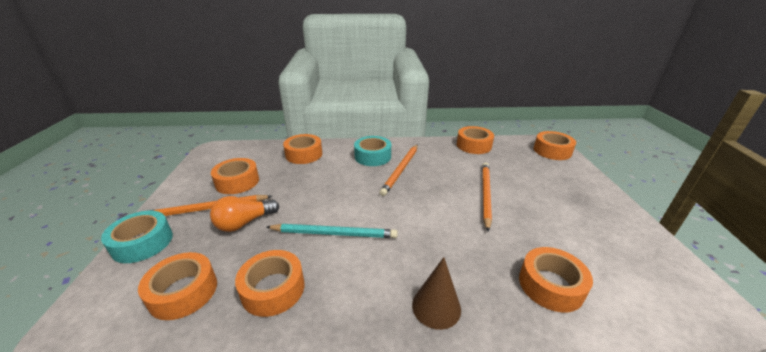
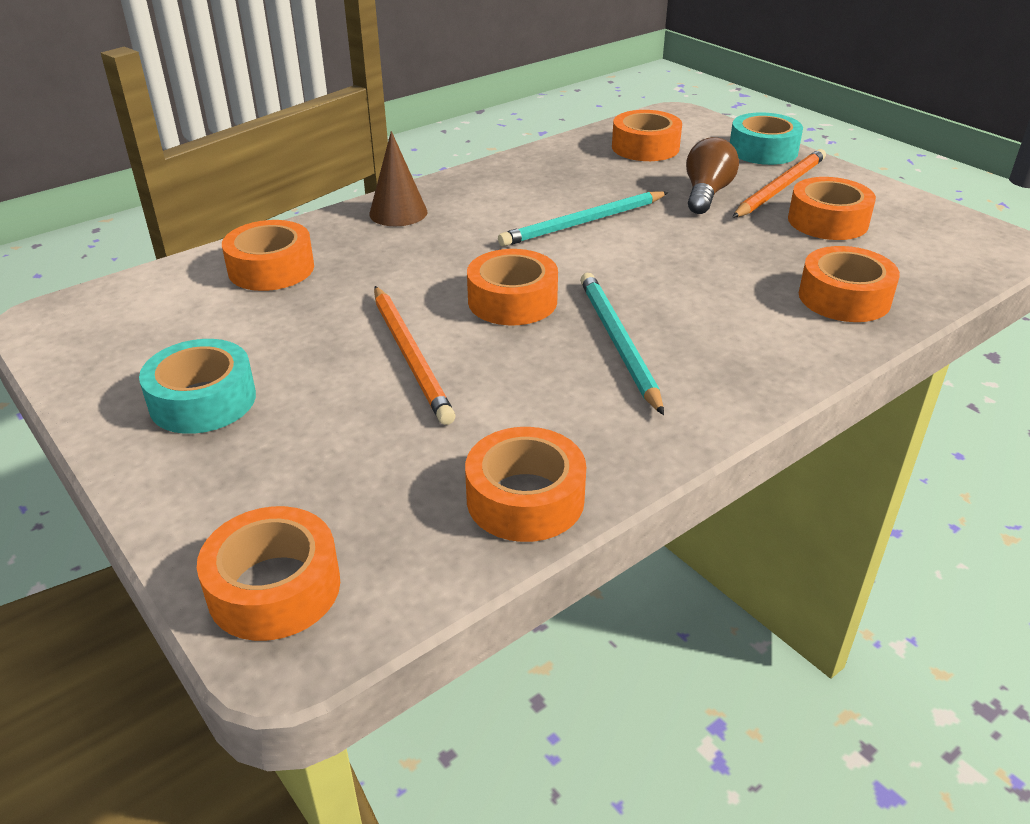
camera: 145 degrees right, 5 degrees up
orange light bulb [210,196,279,232] -> brown light bulb [686,137,739,214]
orange tape [235,250,304,317] -> orange tape moved to [467,249,558,325]
turquoise tape [354,136,391,166] -> turquoise tape moved to [139,339,256,434]
orange pencil [380,144,418,196] -> turquoise pencil [580,273,664,415]

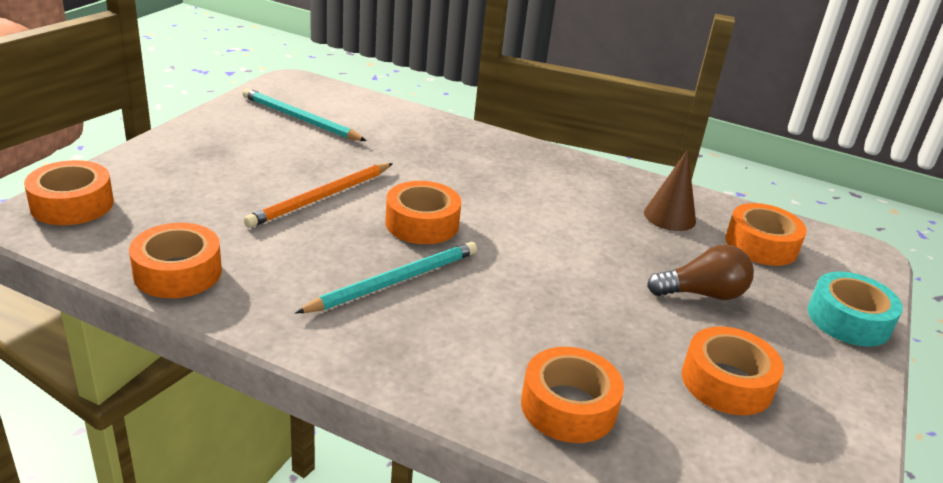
camera: 60 degrees right, 5 degrees down
turquoise tape [139,339,256,434] -> none
orange tape [222,220,314,291] -> none
brown cone [369,131,427,226] -> brown cone moved to [644,149,696,231]
turquoise pencil [498,191,669,247] -> turquoise pencil moved to [242,88,367,141]
orange pencil [732,149,826,218] -> none

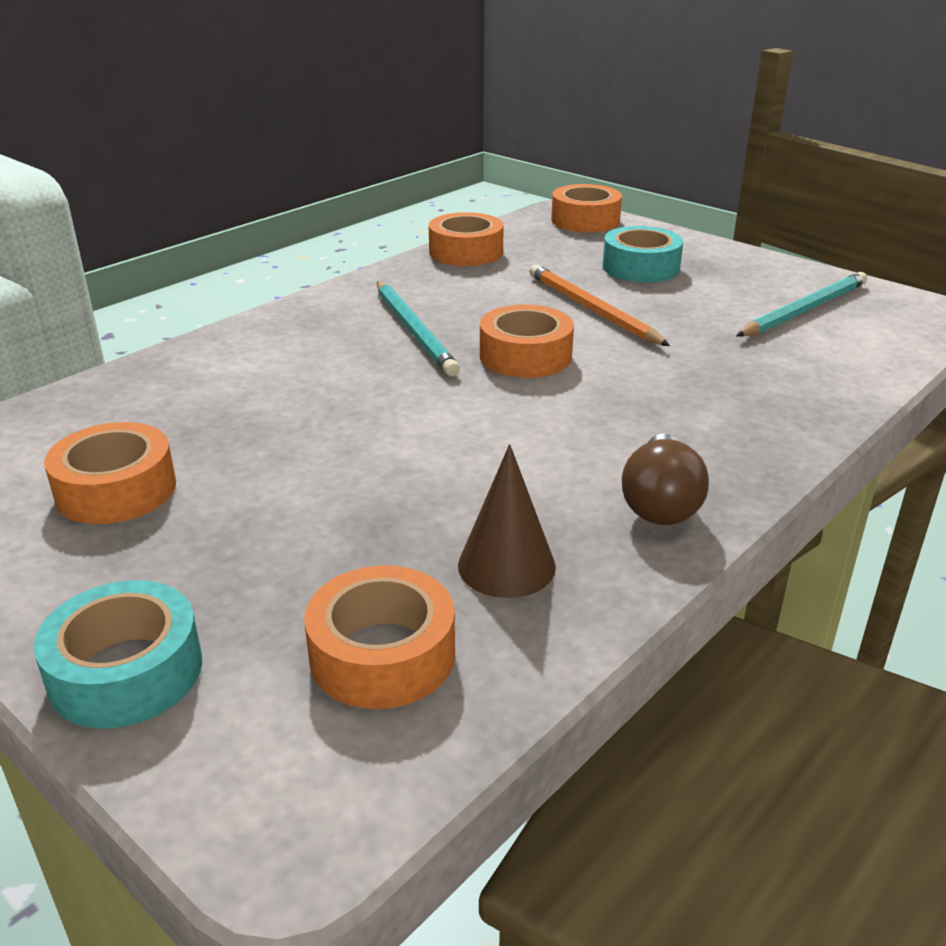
camera: 110 degrees right, 0 degrees up
orange tape [521,347,624,443] -> none
brown light bulb [647,244,754,300] -> brown light bulb moved to [622,433,709,525]
none -> turquoise tape [603,226,683,283]

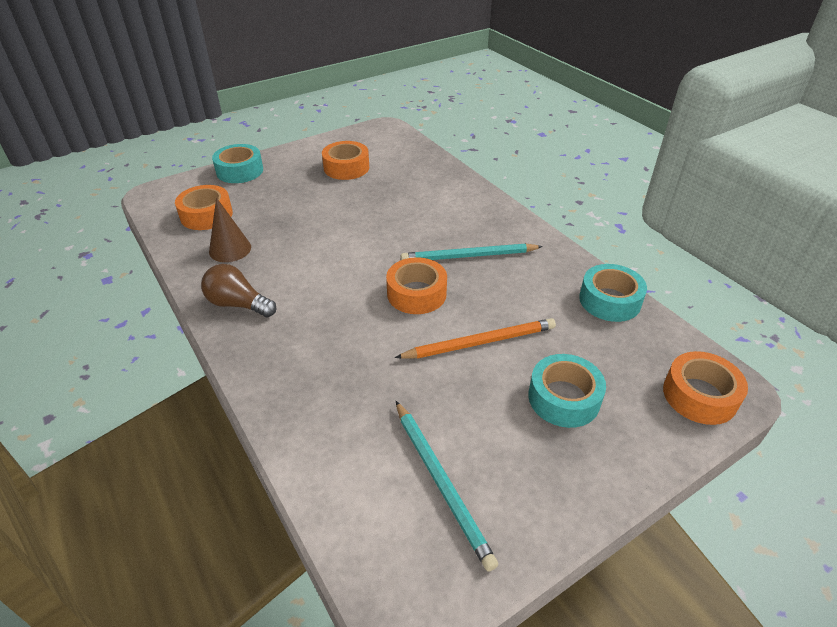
camera: 105 degrees right, 10 degrees up
orange tape [429,212,504,266] -> turquoise tape [579,264,647,322]

